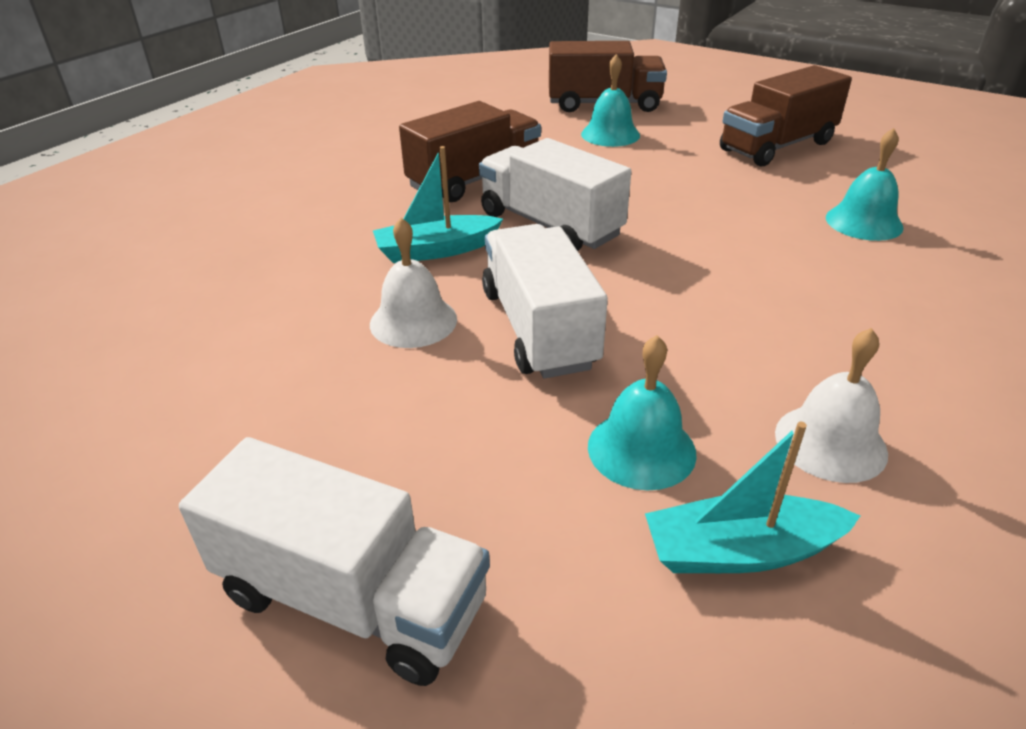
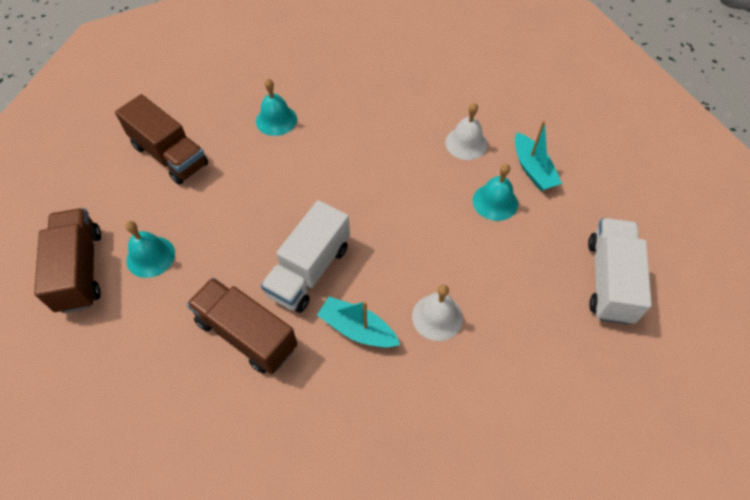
camera: 105 degrees left, 20 degrees up
turquoise boat [373,146,503,263] -> turquoise boat turned 150 degrees clockwise [317,297,400,348]
white truck [482,224,608,379] -> none

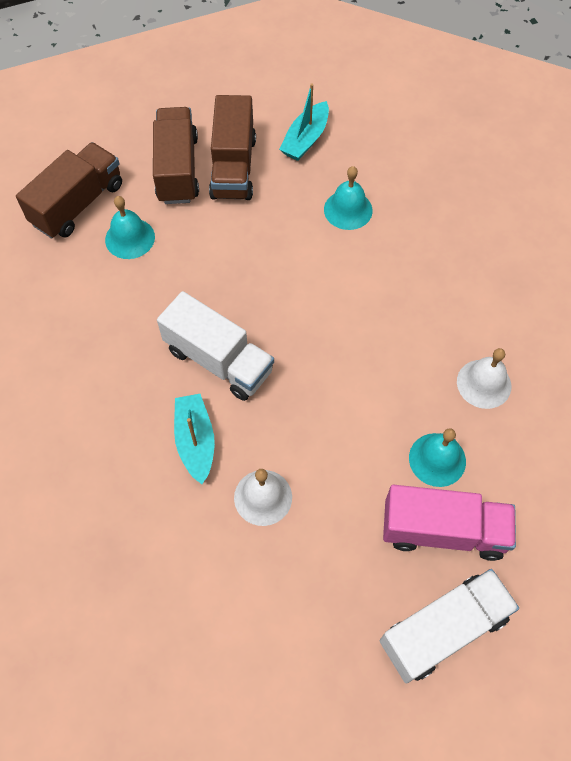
camera: 50 degrees right, 5 degrees up
brown truck [186,278,297,374] -> brown truck moved to [153,107,199,204]
white truck [261,200,350,313] -> white truck turned 135 degrees counterclockwise [157,291,274,401]
turquoise boat [515,121,562,191] -> turquoise boat moved to [279,83,329,161]
none -> pink truck [383,485,516,561]

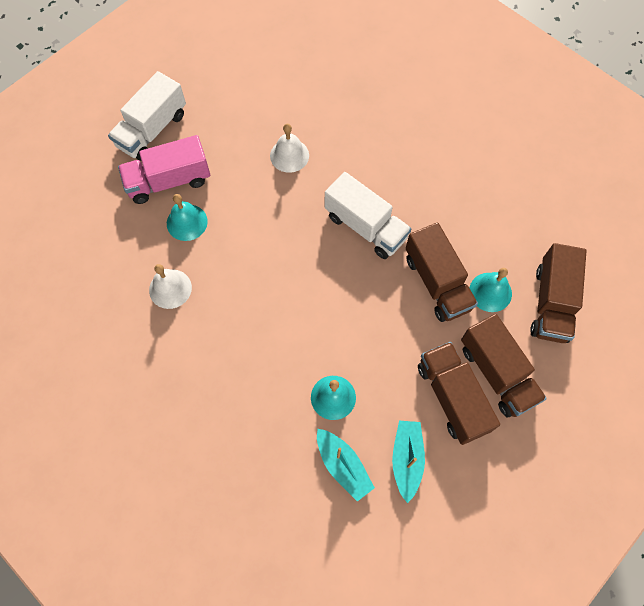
camera: 155 degrees right, 5 degrees up
white truck [157,291,274,401] -> white truck turned 150 degrees counterclockwise [325,172,411,259]
turquoise boat [174,394,215,484] -> turquoise boat moved to [317,429,375,502]
none -> brown truck [406,222,478,322]

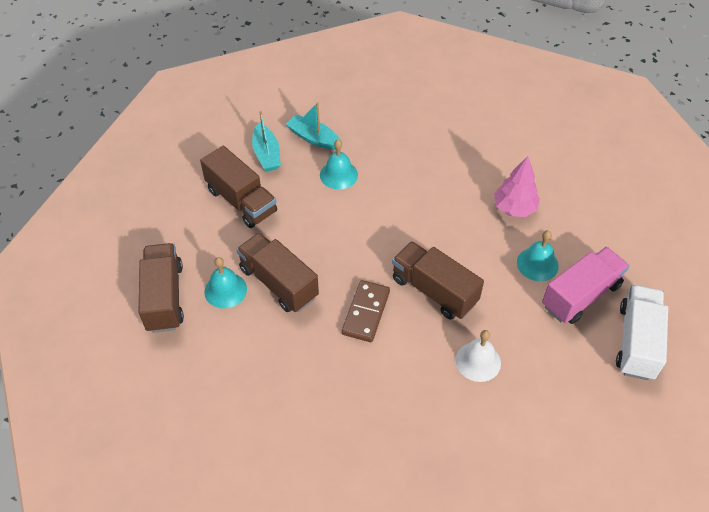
camera: 160 degrees right, 15 degrees down
white bell [149,264,192,309] -> pink tree [494,156,540,217]
white truck [325,172,411,259] -> brown domino [342,280,390,342]
brown truck [461,314,547,417] -> brown truck moved to [392,241,484,320]

